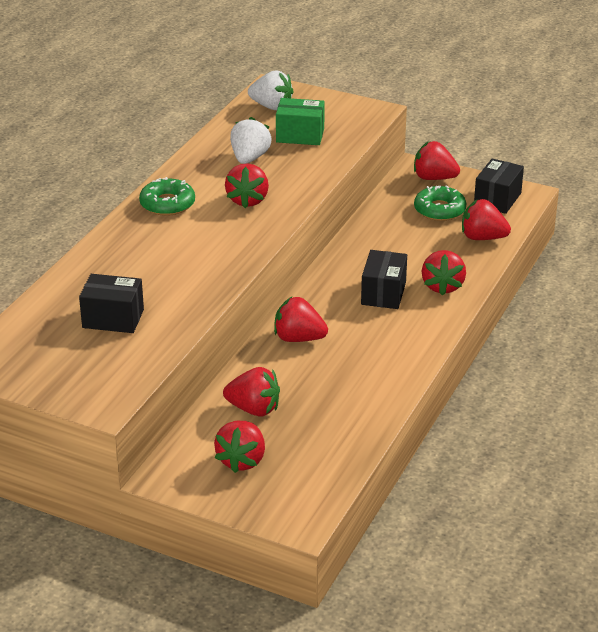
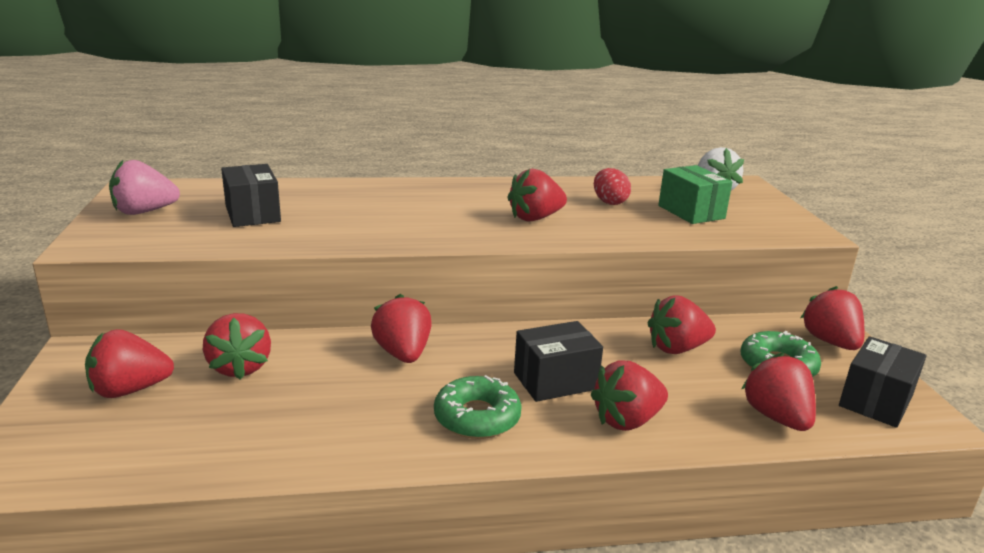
camera: 55 degrees right, 10 degrees down
green donut [139,177,195,216] -> green donut moved to [434,375,522,439]
white strawberry [230,117,272,164] -> red egg [594,168,631,205]
black box [474,158,524,214] -> black box turned 45 degrees counterclockwise [839,336,927,428]
none -> pink strawberry [109,160,180,215]
none -> red strawberry [648,296,716,354]

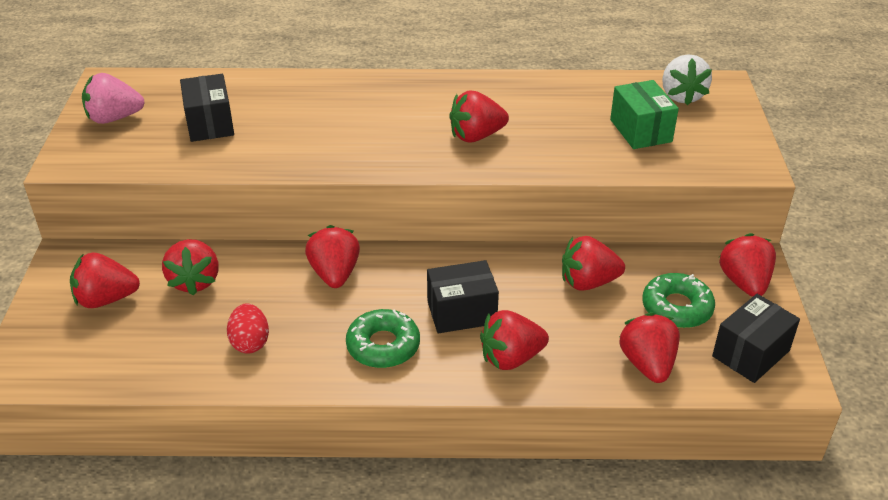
camera: 10 degrees right, 15 degrees up
red egg [594,168,631,205] -> red egg moved to [227,303,269,354]

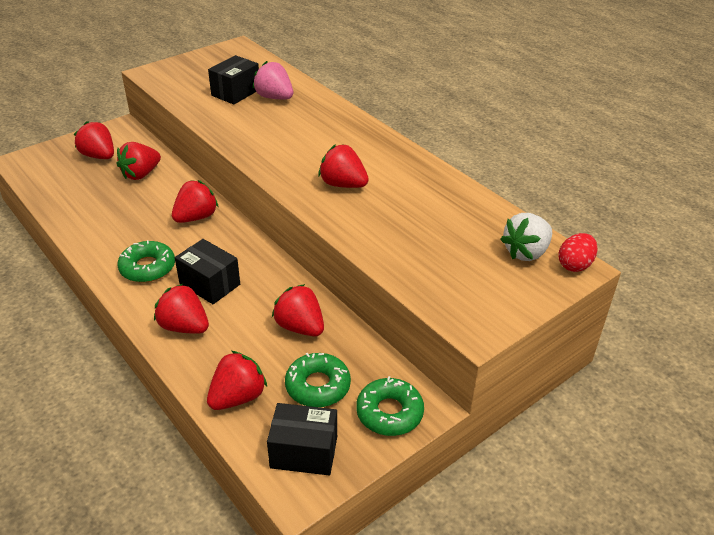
camera: 50 degrees right, 0 degrees up
pink strawberry [82,73,145,124] -> pink strawberry moved to [252,61,293,99]
red egg [227,303,269,354] -> red egg moved to [559,233,598,272]
green box [610,80,679,149] -> none
red strawberry [719,233,776,297] -> green donut [356,376,424,436]

